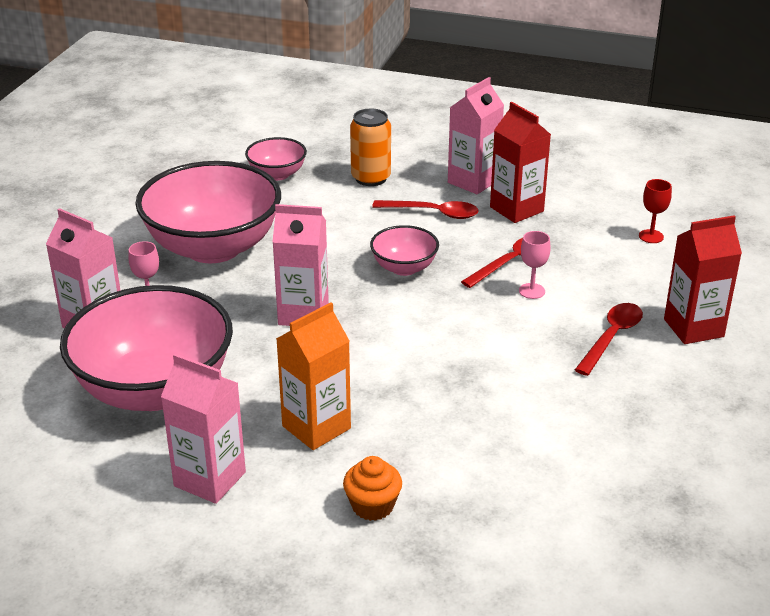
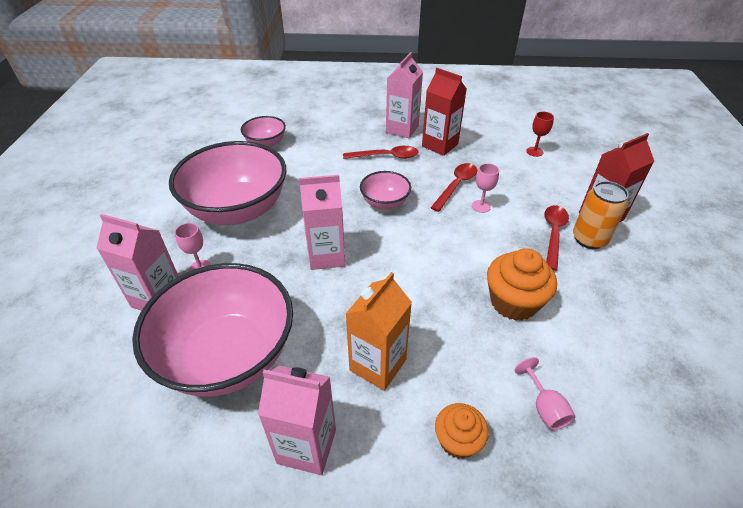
camera: 15 degrees left, 10 degrees up
orange can [350,109,391,186] -> orange can moved to [573,181,629,249]
none -> orange cupcake [487,248,557,321]
none -> pink goblet [514,357,576,431]

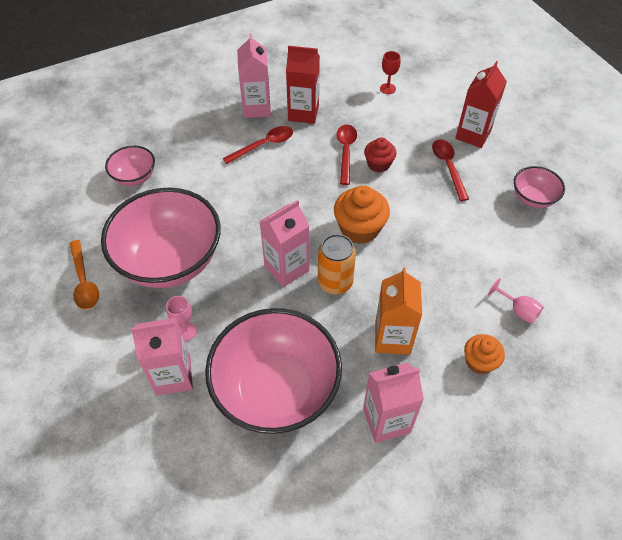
camera: 30 degrees left, 10 degrees up
pink bowl [360,171,411,210] -> pink bowl moved to [514,166,565,208]
pink goblet [472,163,499,213] -> red cupcake [364,137,396,173]
orange cupcake [487,248,557,321] -> orange cupcake moved to [334,185,390,244]
orange can [573,181,629,249] -> orange can moved to [318,234,356,295]
none -> orange spoon [69,240,99,310]

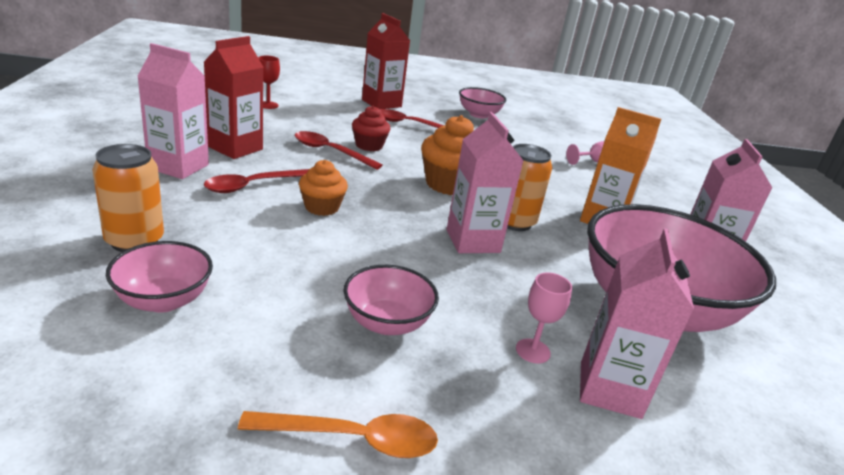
camera: 70 degrees left, 25 degrees down
pink bowl [101,188,221,288] -> pink bowl [344,265,439,335], size x0.47
red spoon [223,126,293,164] -> red spoon turned 120 degrees counterclockwise [204,169,309,193]
orange cupcake [464,334,505,374] -> orange cupcake moved to [299,160,348,216]
none -> orange can [92,144,164,252]

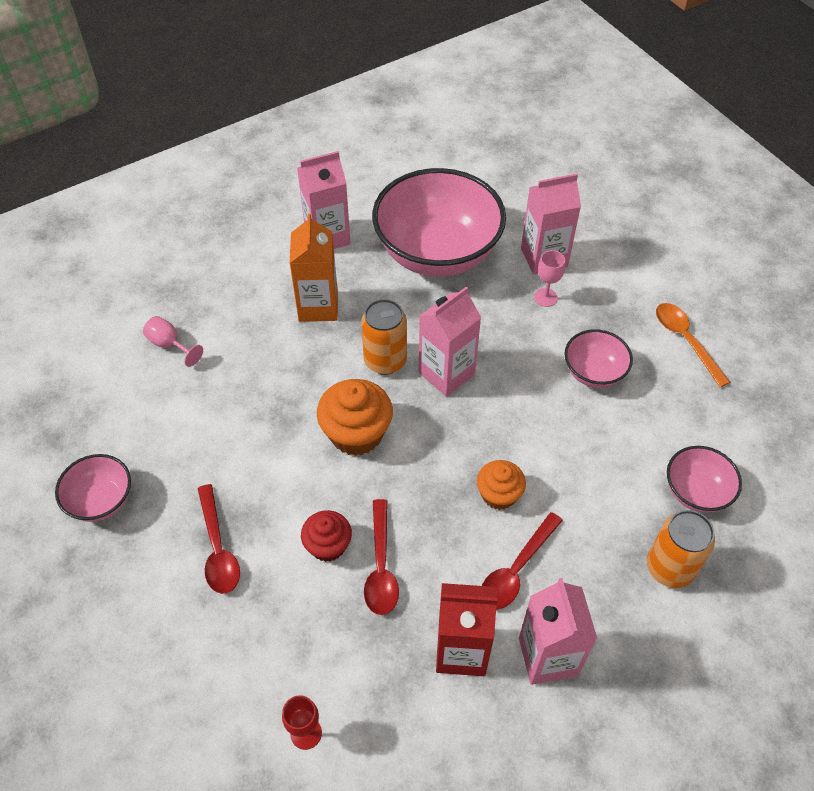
camera: 115 degrees left, 25 degrees up
red spoon [204,169,309,193] -> red spoon turned 105 degrees clockwise [482,512,563,610]
red carton [362,13,410,109] -> none

